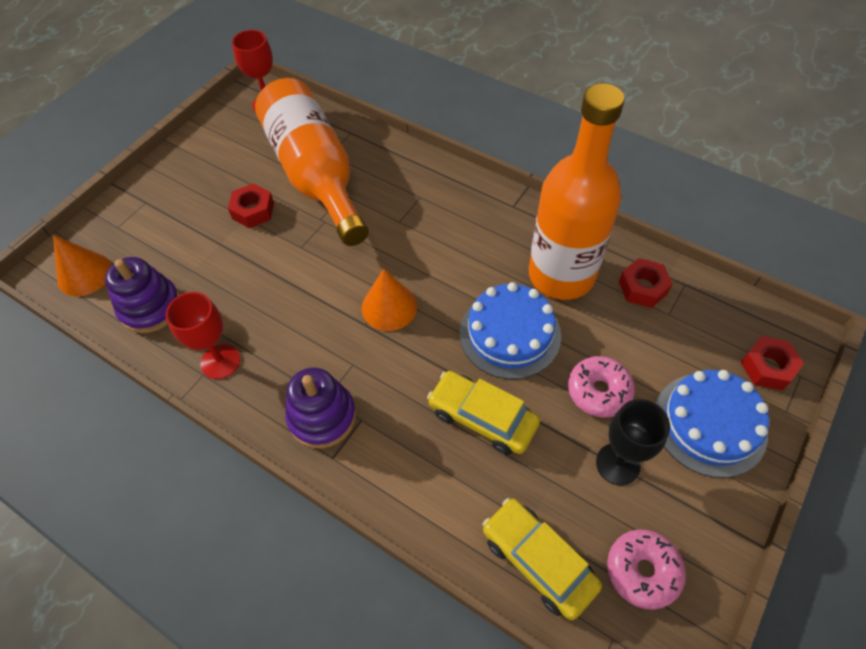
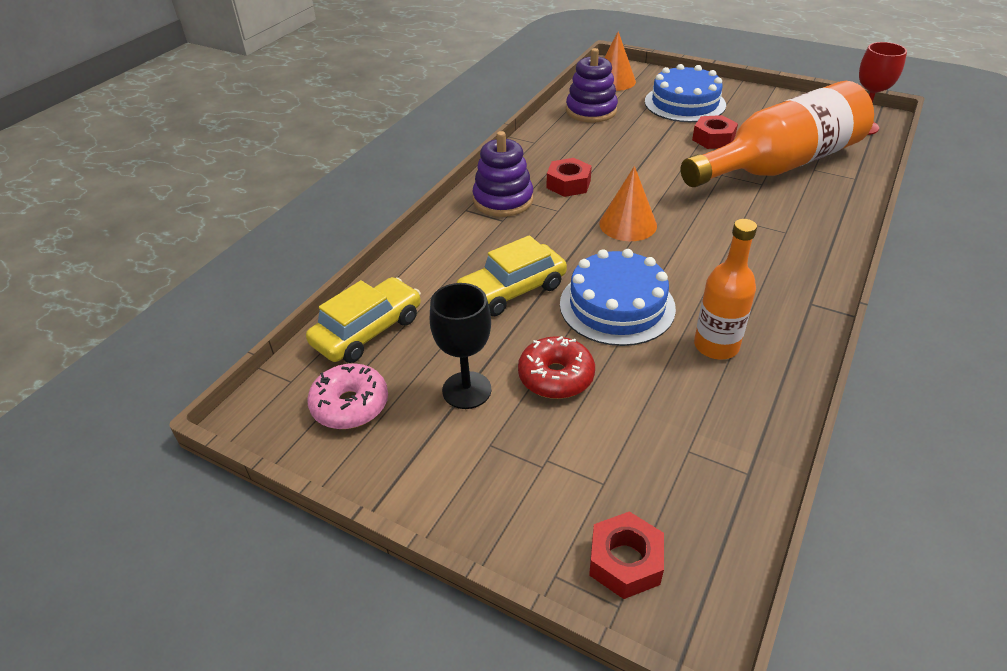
camera: 85 degrees right, 15 degrees down
red goblet [166,292,240,379] -> none
yellow car [427,371,540,455] -> yellow car turned 150 degrees counterclockwise [457,235,567,316]
orange bottle [529,83,625,300] -> orange bottle [694,219,757,360], size x0.52
pink donut [568,356,635,418] -> red donut [518,336,595,399]
red nut [619,258,673,308] -> red nut moved to [547,158,592,197]
blue cake [656,370,769,478] -> blue cake moved to [645,64,726,122]

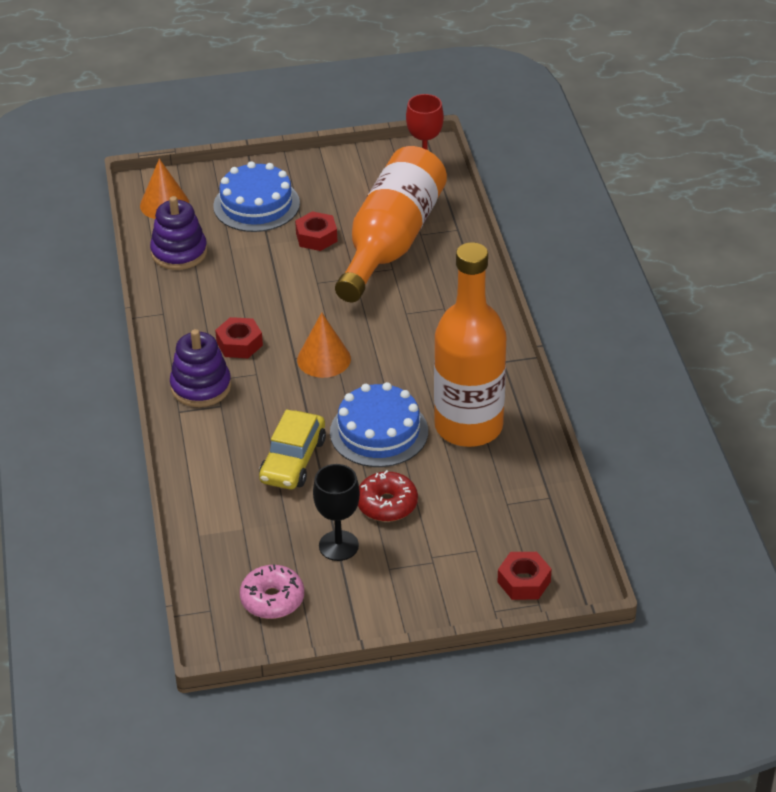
camera: 40 degrees left, 0 degrees up
yellow car [306,277,421,363] -> none
orange bottle [694,219,757,360] -> orange bottle [434,242,506,447], size x1.91

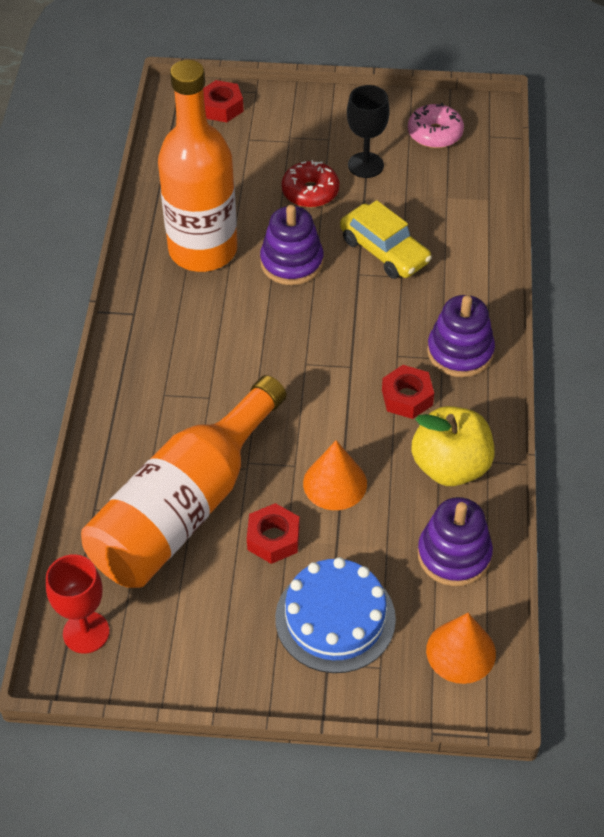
camera: 165 degrees left, 10 degrees up
yellow car [259,409,326,489] -> yellow car turned 105 degrees clockwise [340,200,432,279]
orange cone [297,312,351,378] -> orange cone moved to [303,440,367,510]
blue cake [330,382,428,467] -> purple stacking toy [260,205,324,285]
none -> yellow apple [412,406,495,486]

